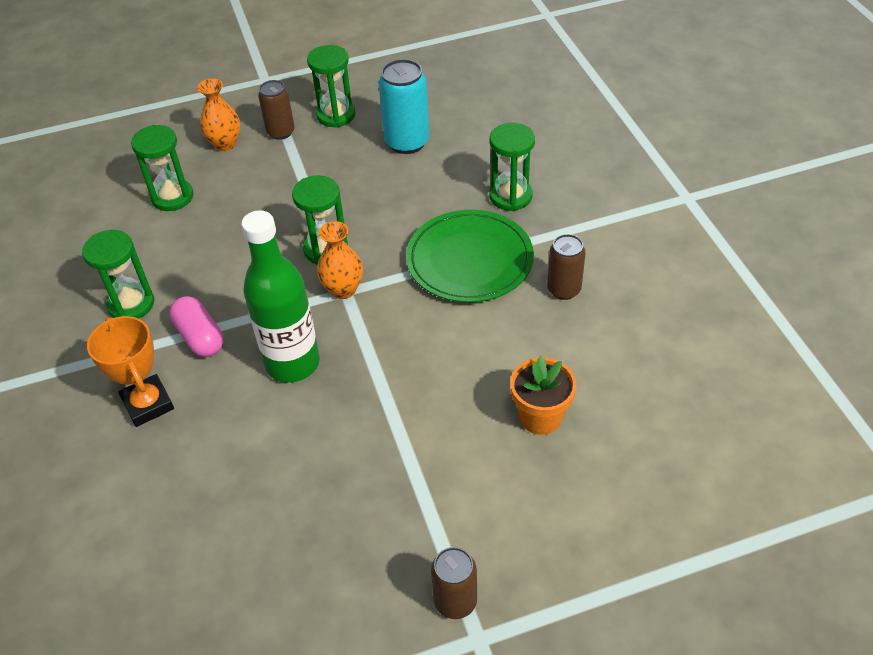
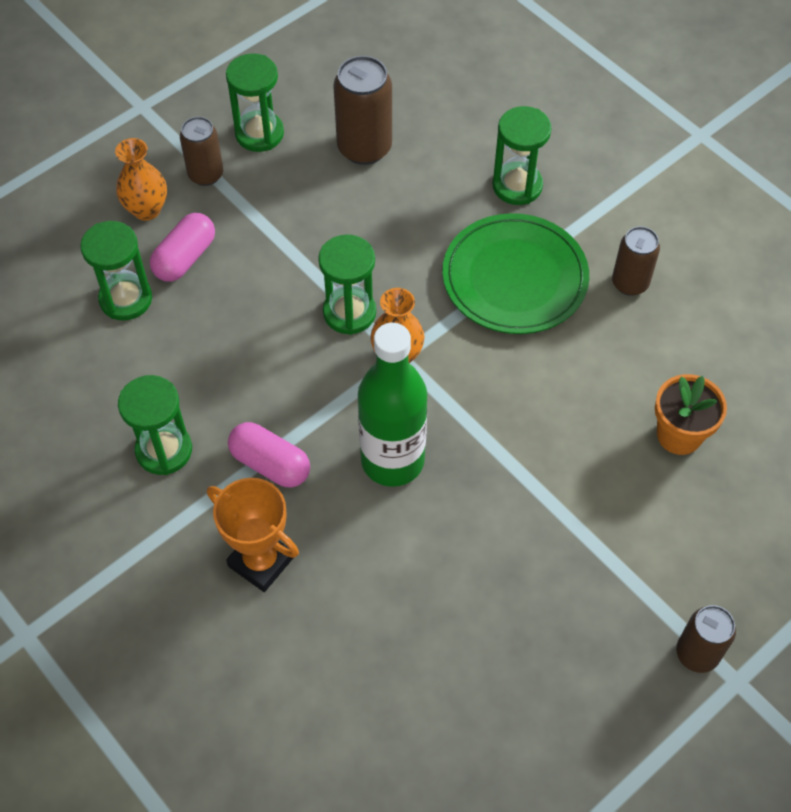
camera: 25 degrees left, 10 degrees up
turquoise can [379,59,430,154] -> brown can [333,56,392,165]
none -> pink capsule [150,213,215,282]

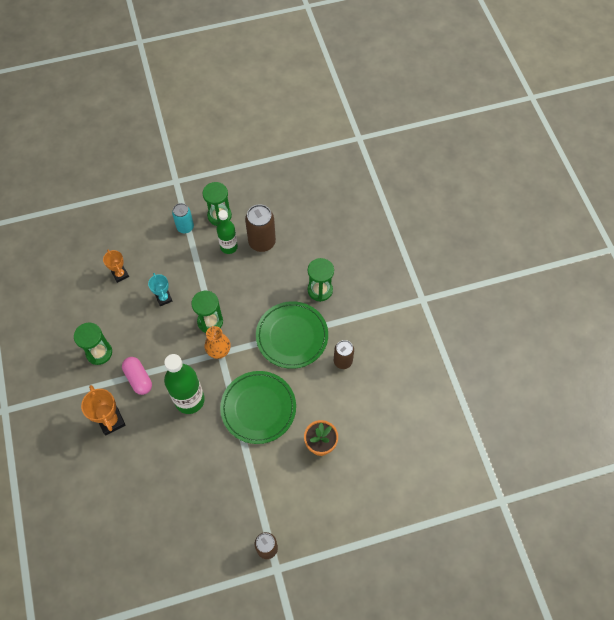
camera: 25 degrees right, 5 degrees up
green hourglass [80,221,152,321] -> orange trophy [103,250,129,283]
orange vase [115,138,167,221] -> none
pink capsule [150,213,215,282] -> none
brown can [180,116,223,186] -> turquoise can [172,203,194,233]
none -> turquoise trophy [148,273,172,306]
none -> green bottle [217,210,238,254]
none -> green plate [220,371,296,444]

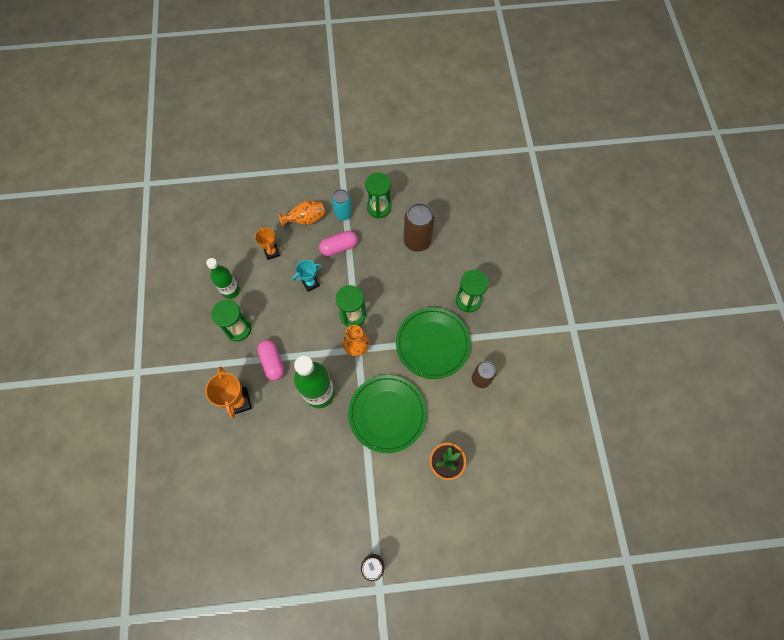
camera: 10 degrees right, 5 degrees up
turquoise trophy [148,273,172,306] -> turquoise trophy turned 75 degrees clockwise [292,260,322,292]
green bottle [217,210,238,254] -> green bottle moved to [206,258,240,299]
none -> orange vase [278,200,325,227]
none -> pink capsule [319,231,358,256]

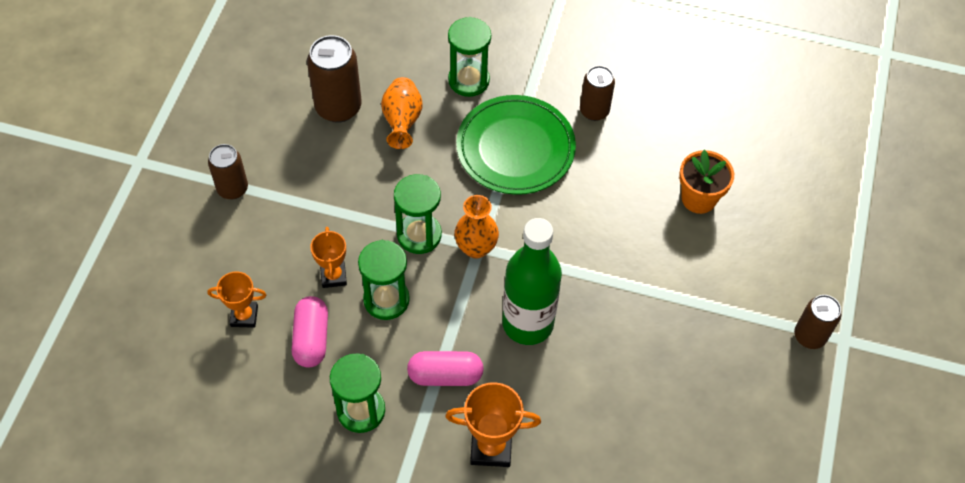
camera: 70 degrees left, 10 degrees down
green bottle [206,258,240,299] -> none
orange vase [278,200,325,227] -> orange vase moved to [381,77,423,149]
turquoise trophy [292,260,322,292] -> orange trophy [310,227,347,288]
pink capsule [319,231,358,256] -> pink capsule moved to [292,296,328,367]
turquoise can [332,189,352,220] -> brown can [208,144,248,199]
green plate [348,375,427,453] -> none
green hourglass [365,173,391,218] -> green hourglass moved to [358,240,410,320]

